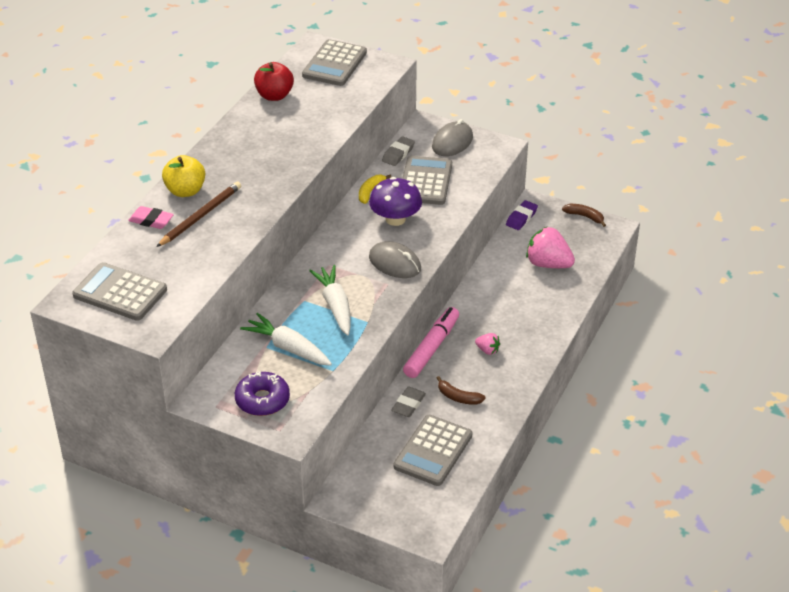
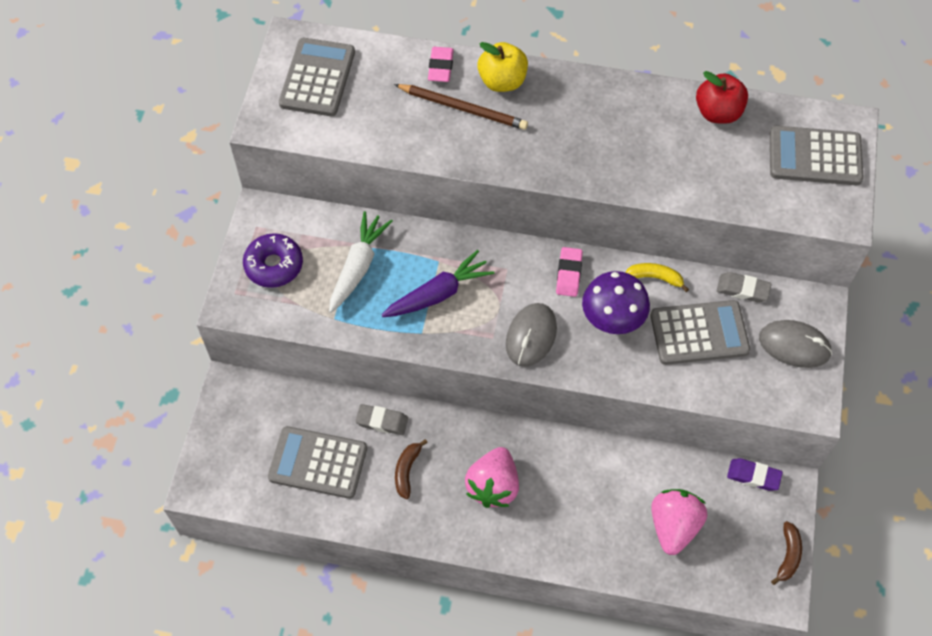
camera: 75 degrees right, 20 degrees up
white carrot [309,265,351,335] -> purple carrot [381,250,494,317]
pink marker [403,307,459,378] -> none
pink strawberry [475,333,500,355] -> pink strawberry [465,447,519,508], size x2.03
none -> pink eraser [556,247,583,297]

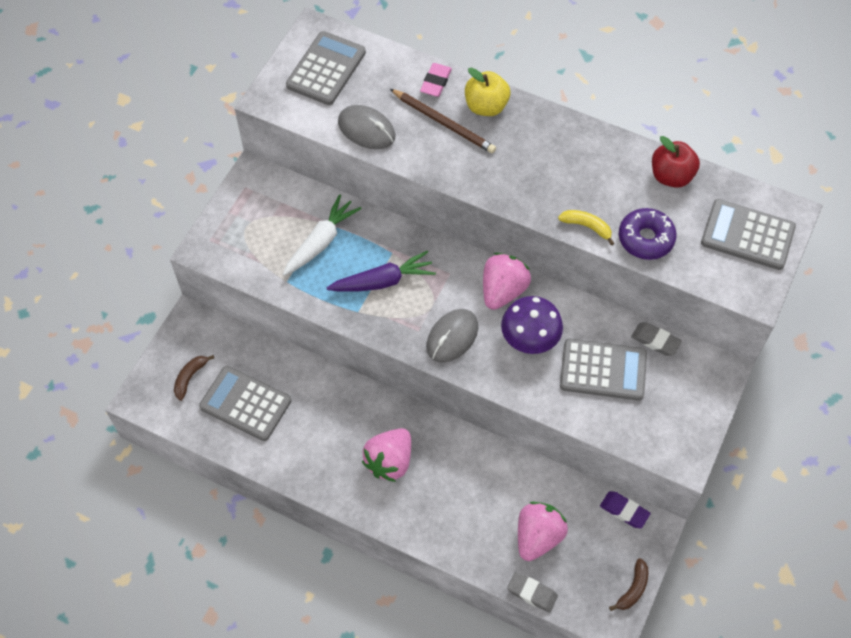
camera: 15 degrees right, 0 degrees up
purple donut [243,233,303,288] -> purple donut moved to [619,208,677,260]
grey eraser [355,404,408,435] -> grey eraser moved to [507,572,558,613]
brown banana [395,439,428,499] -> brown banana moved to [174,355,214,401]
pink eraser [556,247,583,297] -> pink strawberry [483,253,531,310]
yellow banana [626,263,689,292] -> yellow banana moved to [558,210,614,245]
grey mouse [759,320,832,368] -> grey mouse moved to [338,105,396,149]

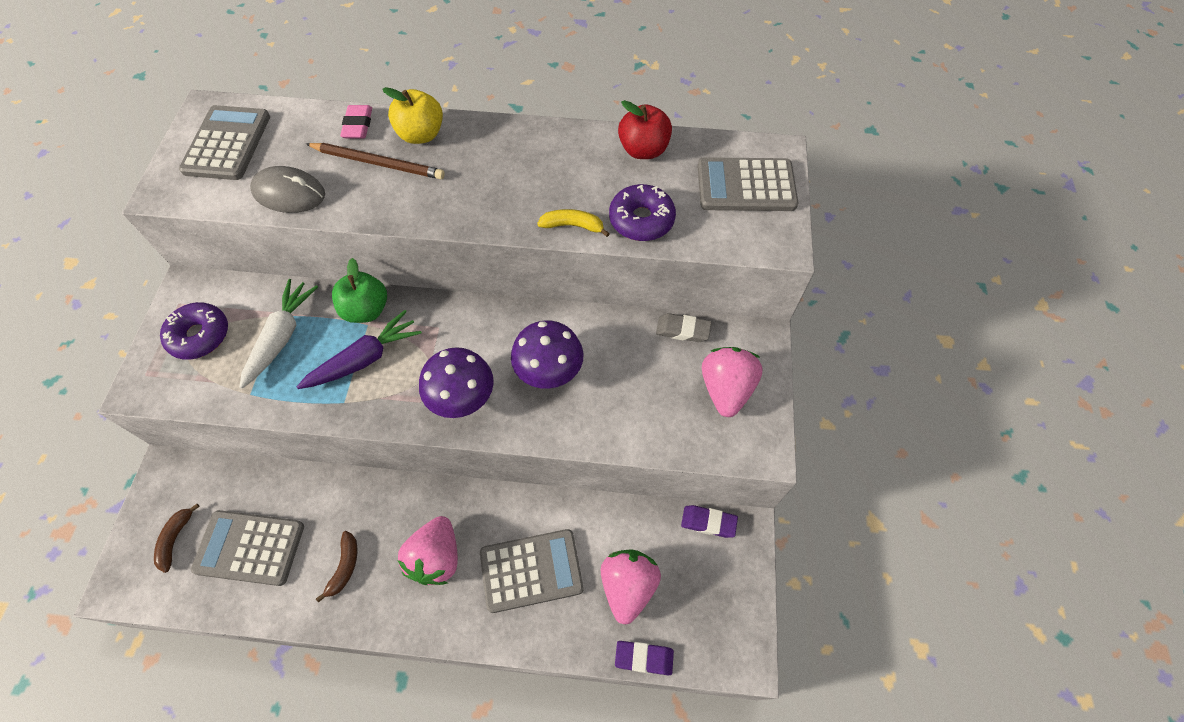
camera: 20 degrees left, 0 degrees up
grey mouse [426,309,478,363] -> purple mushroom [419,347,494,418]
pink strawberry [483,253,531,310] -> pink strawberry moved to [702,347,763,417]
grey eraser [507,572,558,613] -> purple eraser [615,641,674,675]
grey calculator [560,339,647,401] -> grey calculator moved to [480,529,583,613]
brown banana [609,558,648,611] -> brown banana moved to [316,531,357,603]
none -> purple donut [160,302,228,360]
none -> green apple [332,258,387,323]

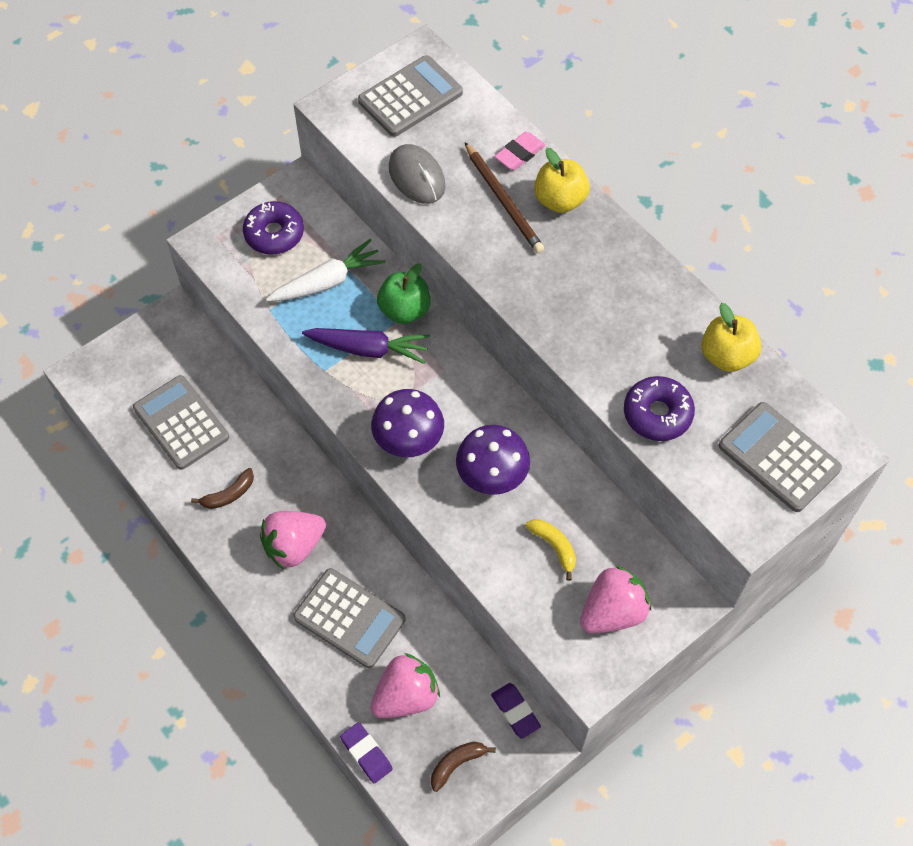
camera: 45 degrees right, 0 degrees up
brown banana [154,504,200,573] -> brown banana moved to [431,742,496,792]
yellow banana [537,209,610,237] -> yellow banana moved to [525,519,576,581]
red apple [618,100,672,159] -> yellow apple [701,303,762,372]
grey eraser [656,313,712,342] -> none

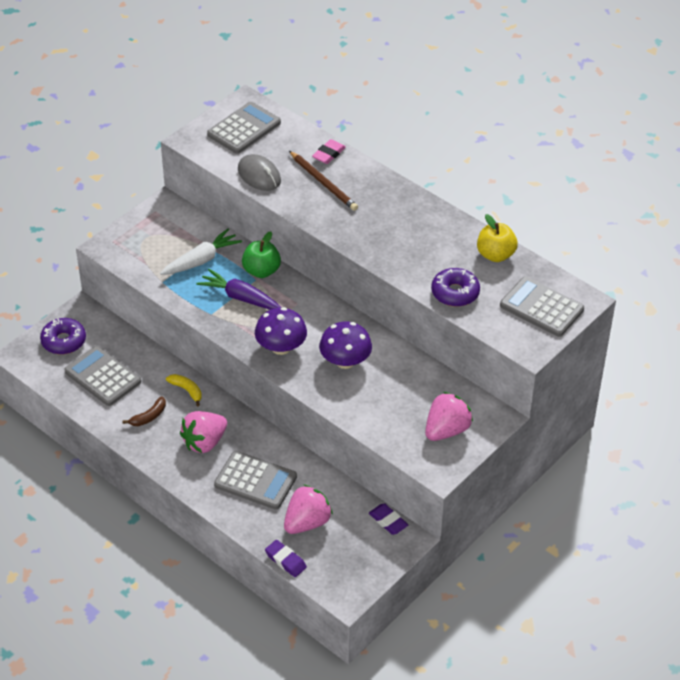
camera: 10 degrees left, 15 degrees down
purple donut [243,201,304,255] -> purple donut moved to [40,318,86,354]
purple carrot [302,328,430,364] -> purple carrot turned 150 degrees counterclockwise [196,269,281,310]
brown banana [431,742,496,792] -> none
yellow banana [525,519,576,581] -> yellow banana moved to [166,374,202,407]
yellow apple [534,148,590,213] -> none

